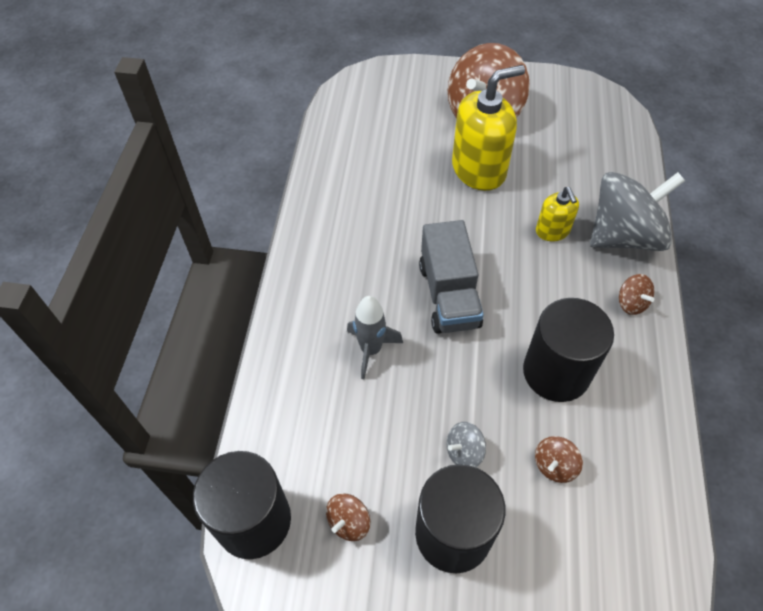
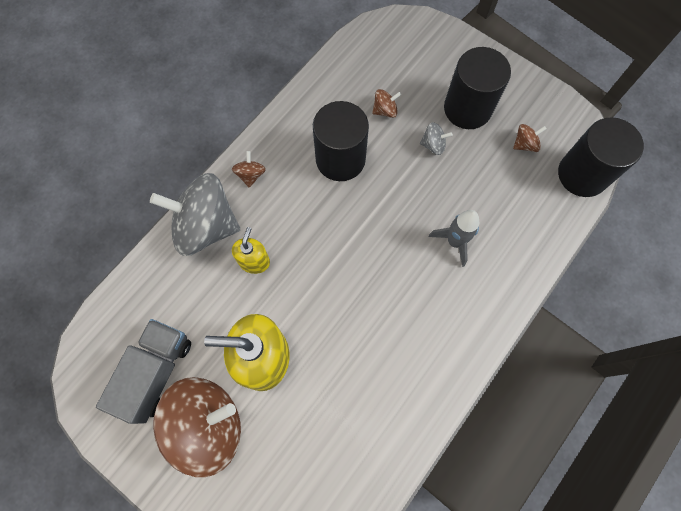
camera: 150 degrees left, 15 degrees up
grey truck [419,220,484,334] -> grey truck moved to [96,319,191,424]

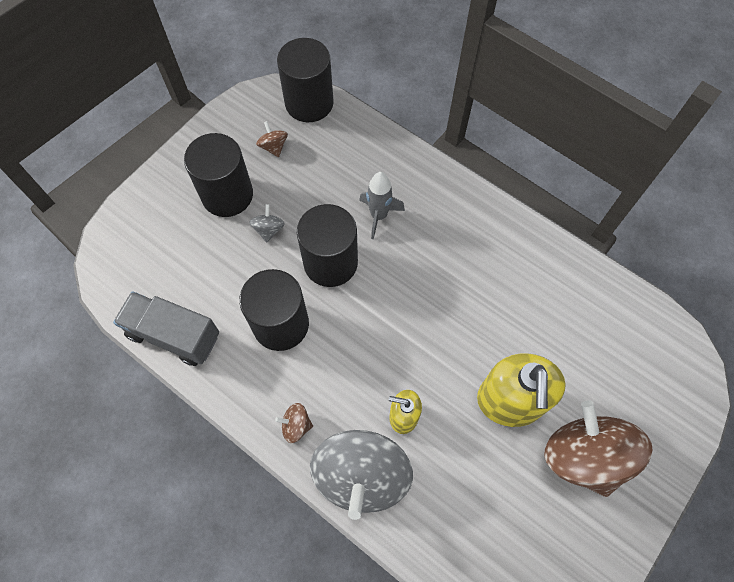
camera: 90 degrees left, 5 degrees down
grey truck [96,319,191,424] -> grey truck moved to [113,291,219,366]
brown spinning top [372,89,401,118] -> none
none -> black cylinder [297,204,358,287]

